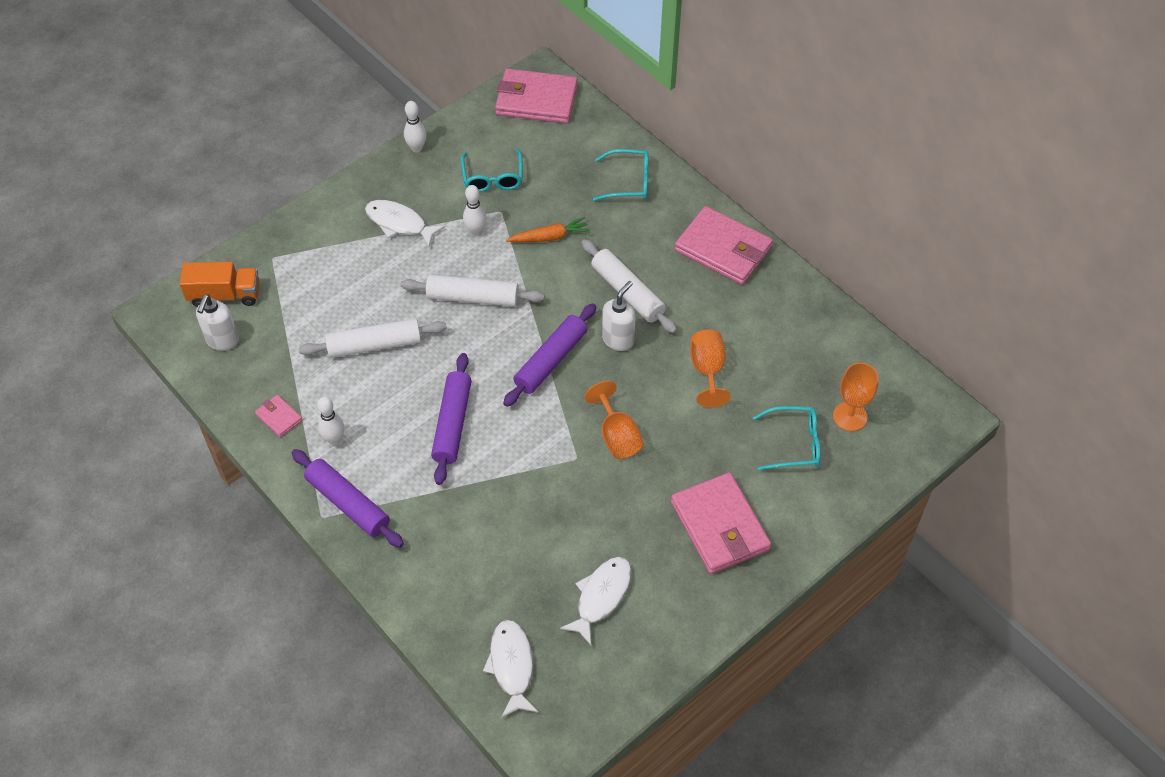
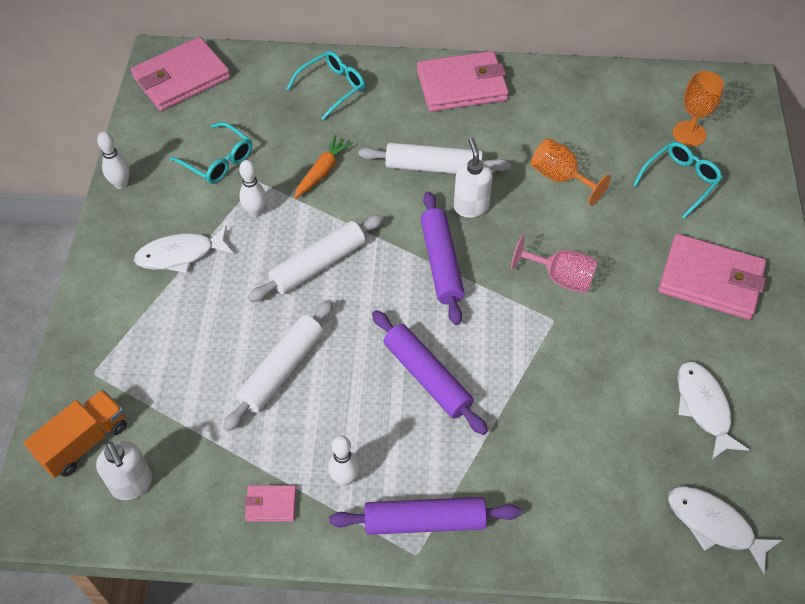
camera: 45 degrees left, 0 degrees up
orange goblet [584,381,644,459] -> pink goblet [511,235,598,293]

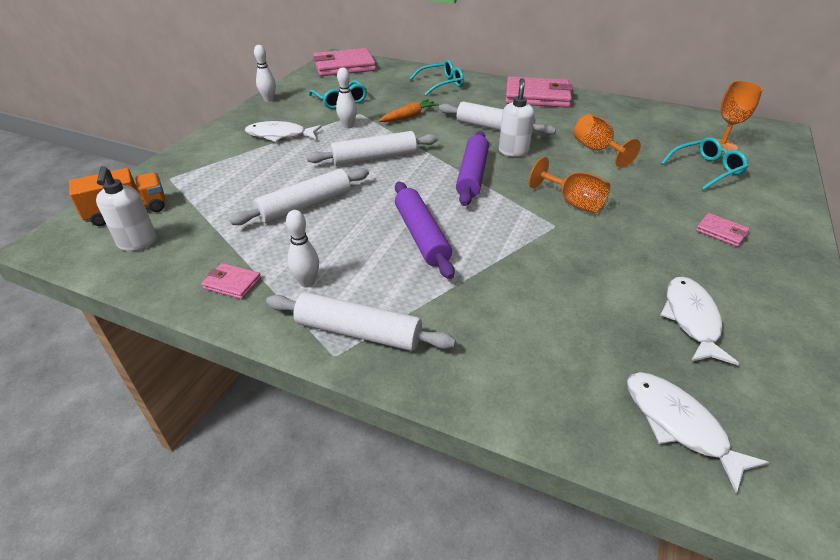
camera: 20 degrees right, 15 degrees down
purple rolling pin [329,497,521,535] -> white rolling pin [266,292,456,351]
pink goblet [511,235,598,293] -> orange goblet [529,157,610,213]
pink wallet [658,234,766,320] -> pink wallet [696,213,750,247], size x0.45

